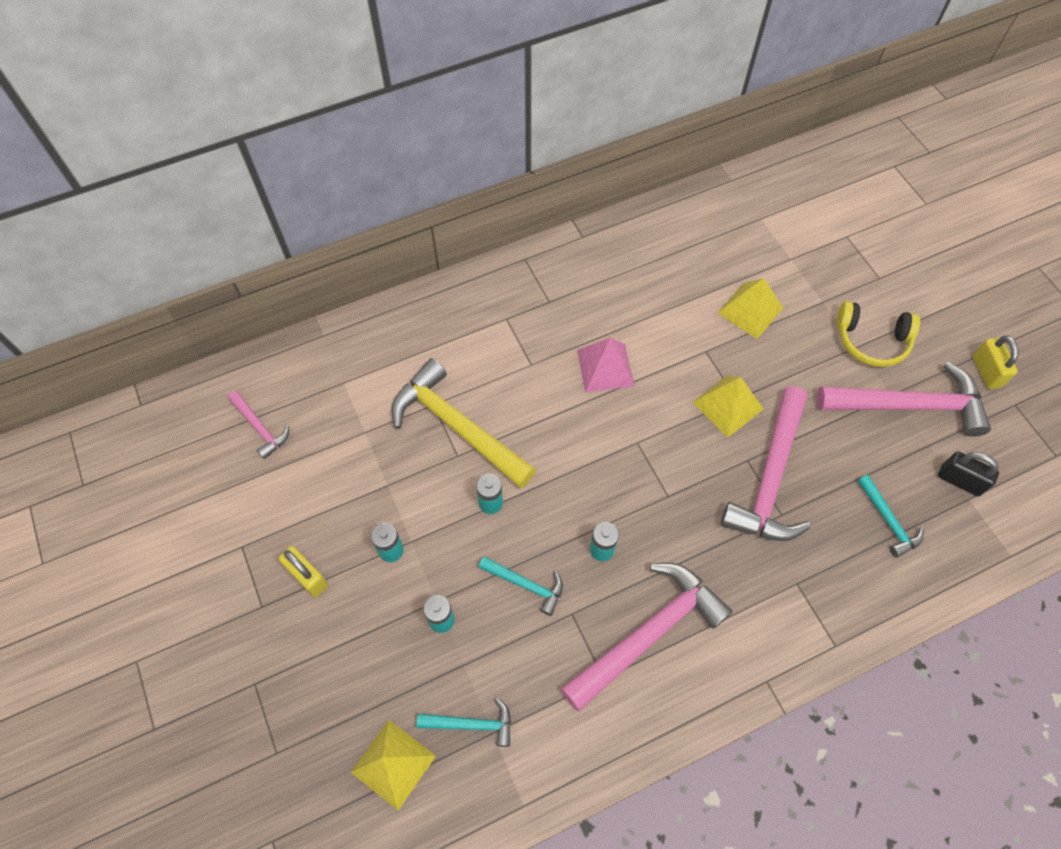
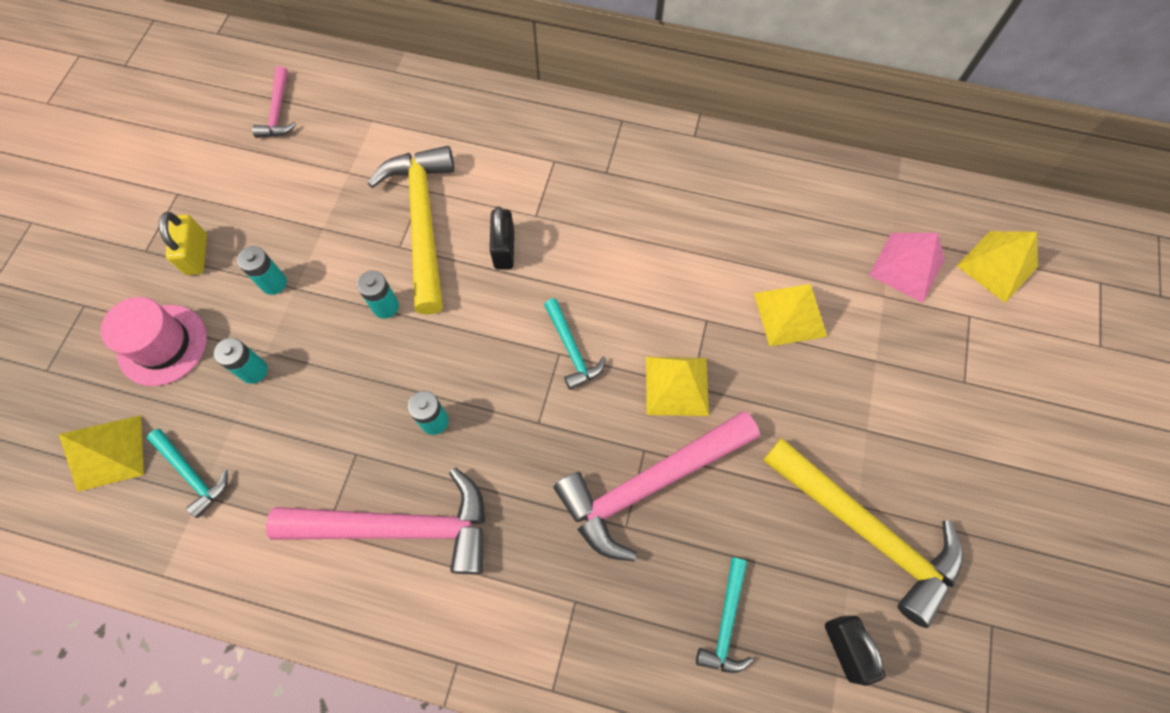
camera: 40 degrees right, 5 degrees up
turquoise hammer [478,556,563,616] -> turquoise hammer moved to [544,298,606,390]
pink pyramid [577,338,634,393] -> pink pyramid moved to [869,233,945,303]
pink hammer [817,362,991,437] -> yellow hammer [762,438,963,628]
yellow headphones [836,301,920,367] -> none
yellow padlock [973,336,1019,389] -> none
none -> pink hat [101,297,207,386]
none -> black padlock [490,207,514,269]
none -> yellow pyramid [957,231,1038,303]

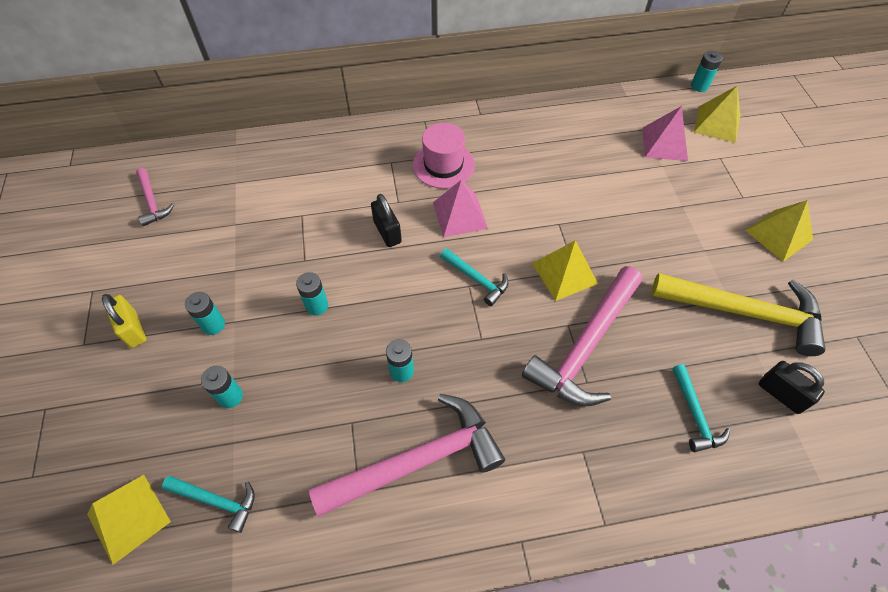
camera: 25 degrees left, 10 degrees down
pink hat [101,297,207,386] -> pink hat moved to [413,123,475,189]
yellow hammer [368,146,454,315] -> none
yellow pyramid [754,284,827,346] -> yellow pyramid moved to [745,200,813,262]
none -> pink pyramid [433,179,488,237]
none -> turquoise battery [691,51,723,92]

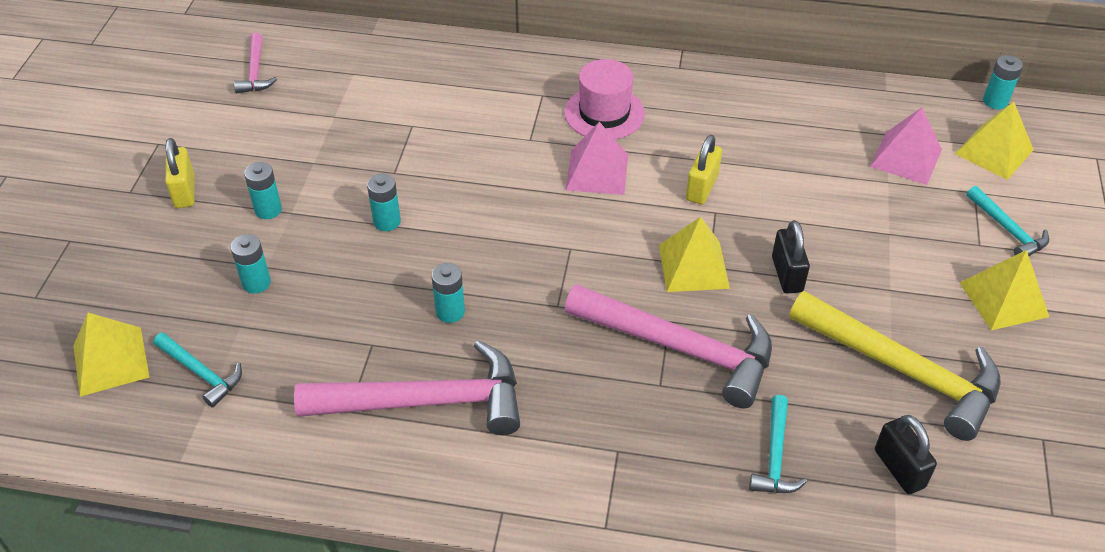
camera: 20 degrees right, 10 degrees down
black padlock [371,194,402,247] -> black padlock moved to [772,220,810,294]
turquoise hammer [440,248,508,306] -> turquoise hammer moved to [966,186,1049,256]
pink hammer [522,266,642,406] -> pink hammer turned 120 degrees counterclockwise [565,284,772,408]
none -> yellow padlock [686,135,722,204]

